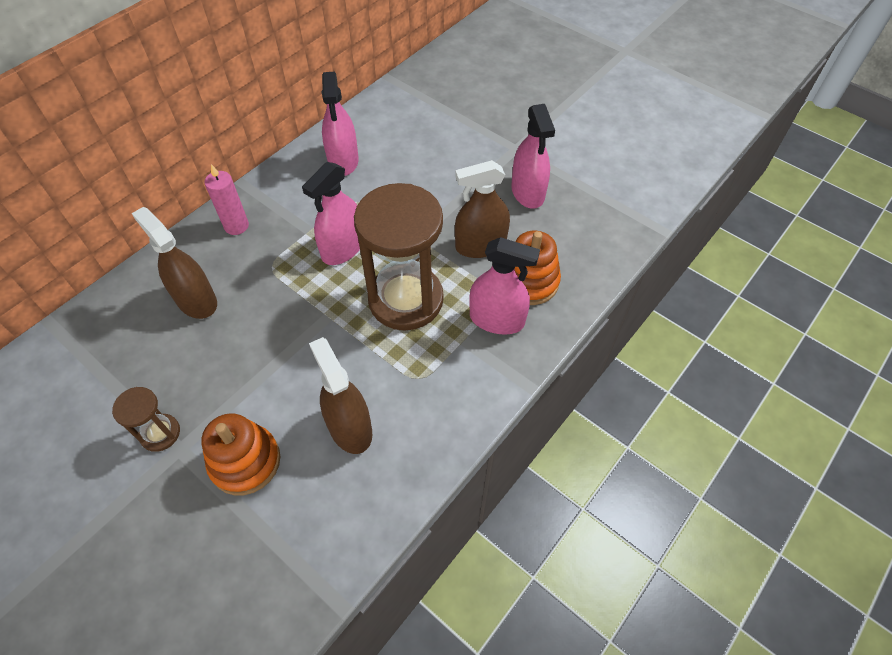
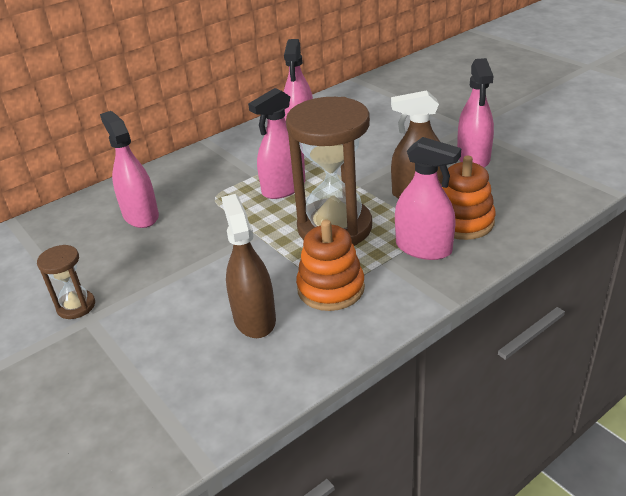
camera: 15 degrees right, 20 degrees down
brown spray bottle [132,207,217,319] -> pink spray bottle [100,111,159,228]
orange stacking toy [201,413,280,495] -> orange stacking toy moved to [296,220,365,311]
pink candle [205,164,249,235] -> none

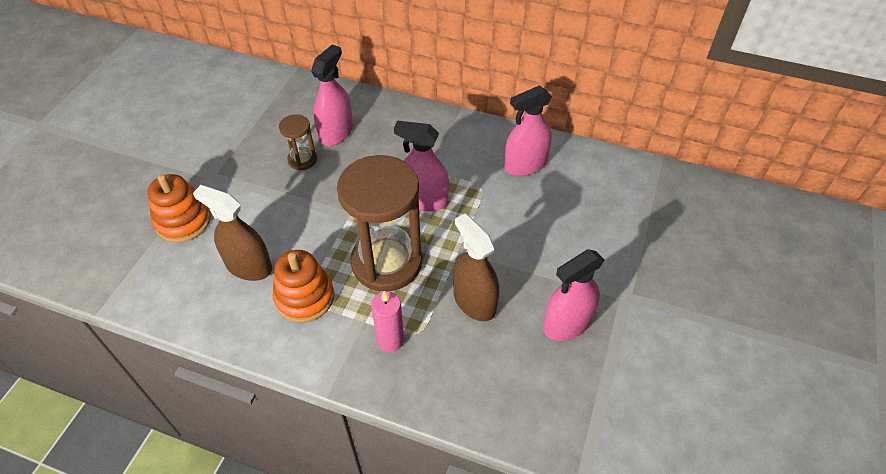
camera: 55 degrees right, 15 degrees up
brown hourglass [37,245,95,319] -> brown hourglass moved to [279,114,317,170]
brown spray bottle [221,194,276,338] -> brown spray bottle turned 105 degrees counterclockwise [193,185,272,281]
pink spray bottle [395,137,461,260] -> pink candle [371,291,404,352]
orange stacking toy [442,156,496,240] -> orange stacking toy moved to [147,174,211,243]

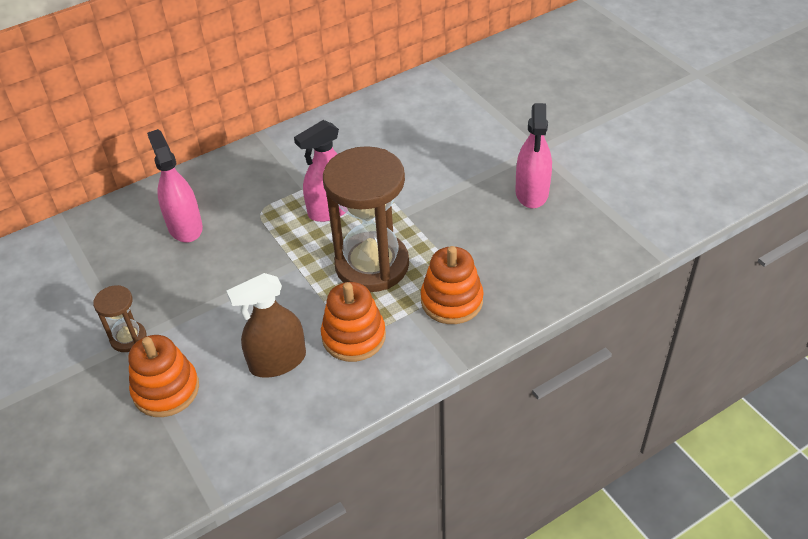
camera: 50 degrees left, 5 degrees down
brown hourglass [279,114,317,170] -> brown hourglass moved to [93,285,147,352]
pink candle [371,291,404,352] -> orange stacking toy [421,246,484,324]
brown spray bottle [453,213,499,321] -> none
pink spray bottle [504,85,552,176] -> none

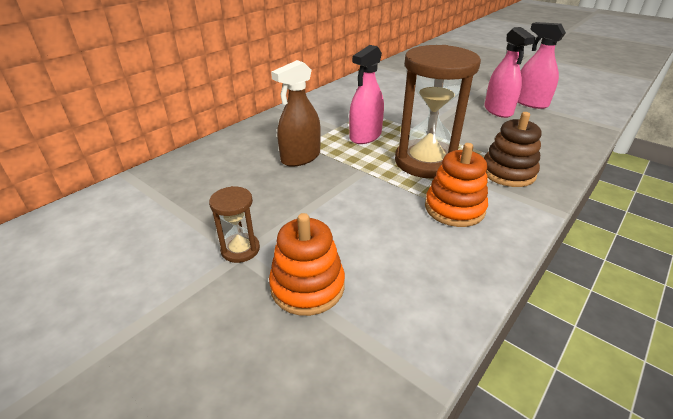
camera: 20 degrees left, 10 degrees down
pink spray bottle [147,129,203,242] -> pink spray bottle moved to [517,22,566,109]
brown spray bottle [226,273,306,378] -> brown spray bottle moved to [271,60,321,167]
orange stacking toy [421,246,484,324] -> brown stacking toy [484,112,542,187]

